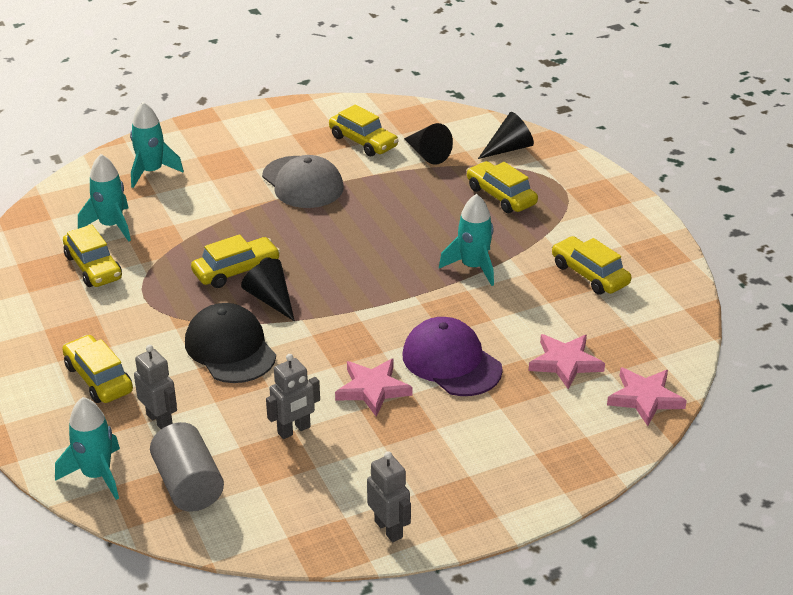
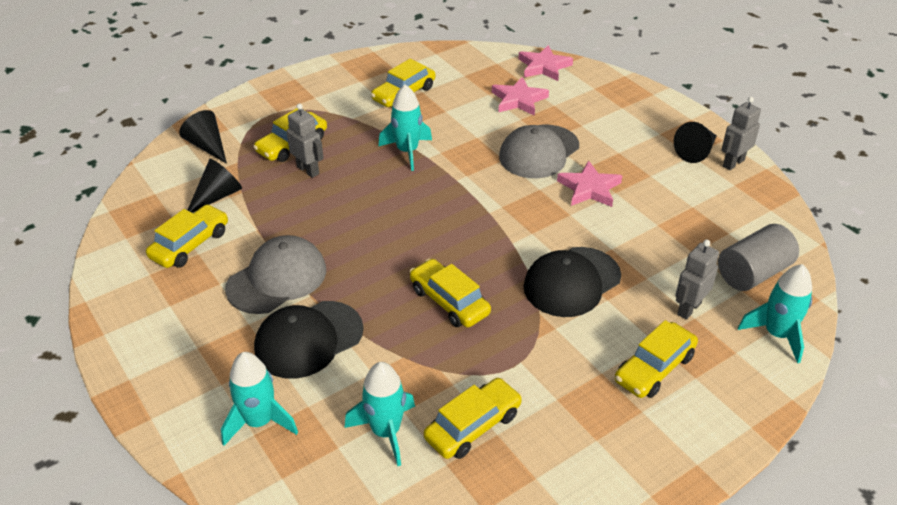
camera: 100 degrees left, 5 degrees up
black cone [241,259,295,321] -> black cone moved to [674,122,716,163]
grey robot [266,354,320,439] -> grey robot moved to [286,104,324,178]
purple cap [402,317,503,396] -> grey cap [499,125,579,178]
none -> black cap [254,301,364,379]

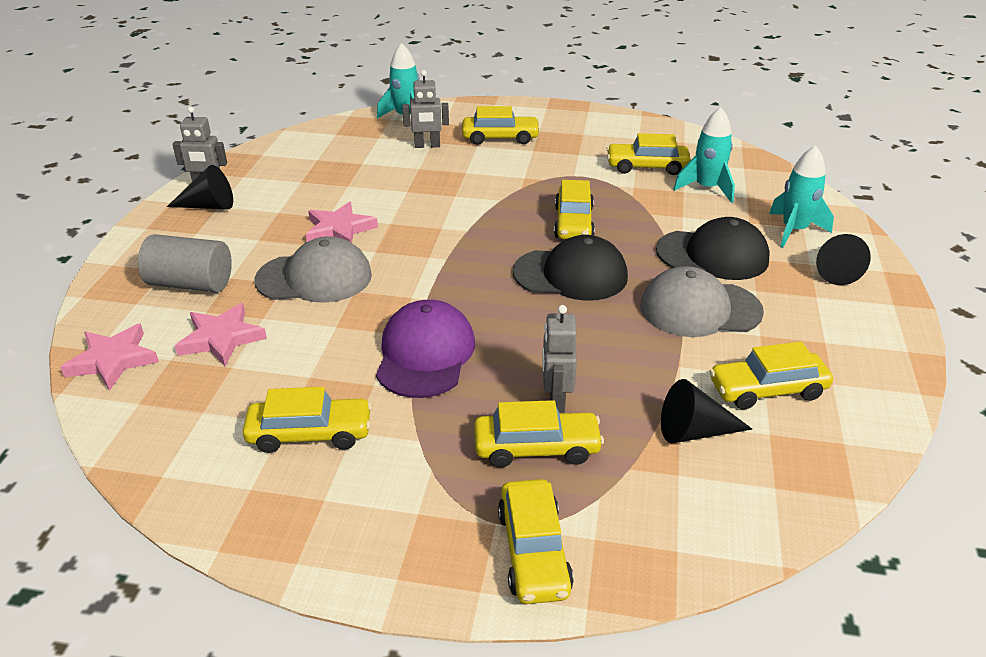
camera: 135 degrees left, 5 degrees down
black cone [179,110,227,164] -> black cone moved to [816,234,871,285]
turquoise rocket [378,85,432,171] -> purple cap [376,300,475,398]
black cap [524,247,621,317] -> black cap moved to [513,235,628,301]
grey cylinder [718,224,799,291] -> grey cylinder moved to [138,234,232,293]
none -> yellow car [498,479,574,604]

